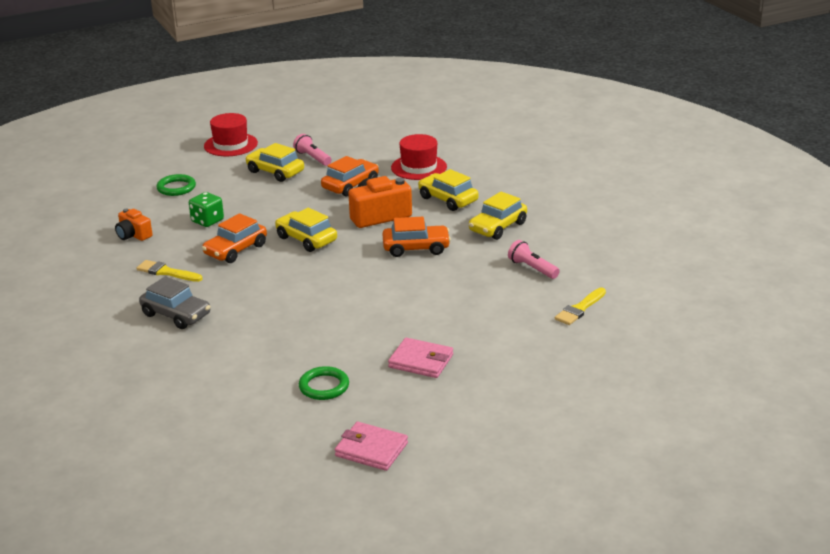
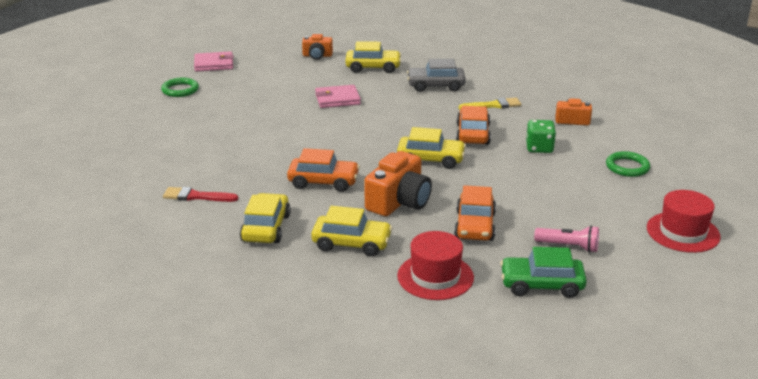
camera: 145 degrees right, 0 degrees up
yellow car [245,143,304,182] -> yellow car moved to [345,41,401,73]
green ring [299,366,349,400] -> green ring moved to [161,78,199,97]
orange car [382,217,451,257] -> orange car turned 135 degrees counterclockwise [287,148,360,192]
pink wallet [388,338,453,378] -> pink wallet moved to [315,85,361,108]
pink flashlight [508,240,559,279] -> red brush [163,187,238,202]
yellow brush [555,288,606,325] -> none
none -> orange camera [302,34,333,60]
none -> green car [500,247,587,298]

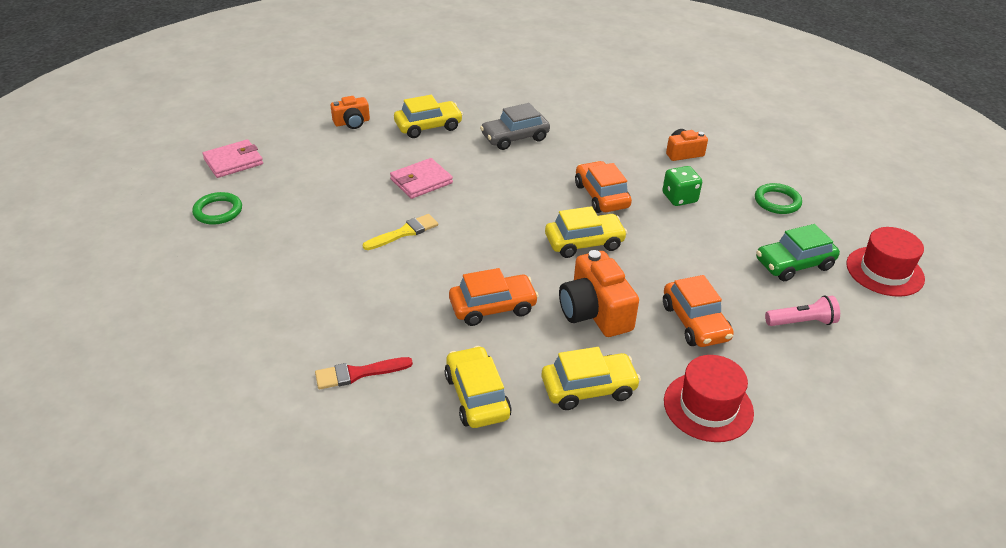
camera: 25 degrees left, 10 degrees up
orange camera [364,151,432,216] -> orange camera turned 150 degrees clockwise [559,250,639,337]
yellow brush [459,98,521,109] -> yellow brush moved to [363,214,438,250]
green car [500,247,587,298] -> green car moved to [756,224,840,281]

